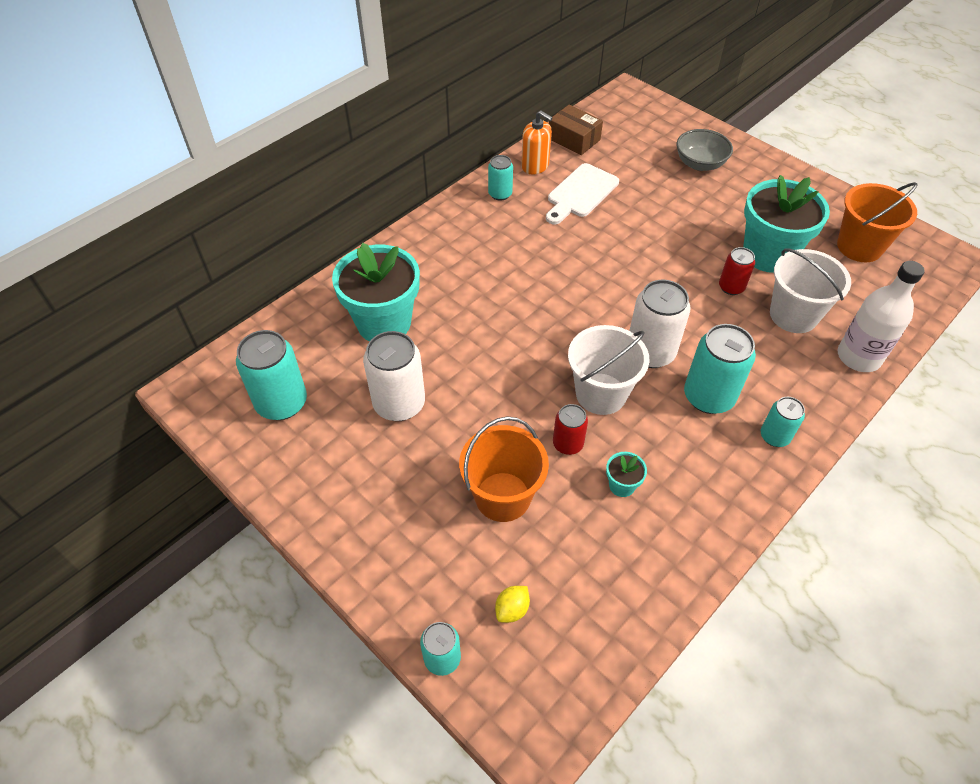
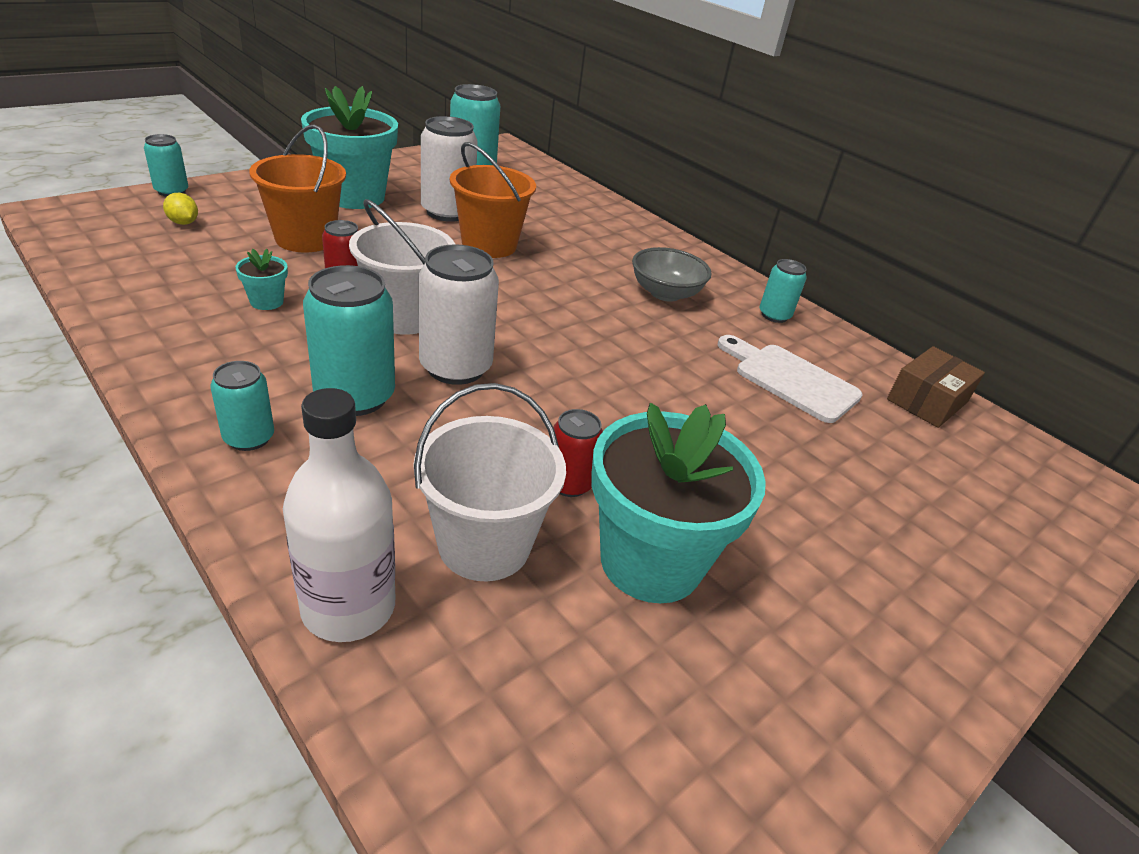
camera: 90 degrees right, 15 degrees down
turquoise flower pot [332,243,420,341] -> turquoise flower pot moved to [301,86,398,209]
orange soap dispenser [521,110,553,174] -> none
grey bowl [677,129,733,171] -> grey bowl moved to [632,247,712,302]
orange bucket [837,182,918,262] -> orange bucket moved to [450,142,536,258]

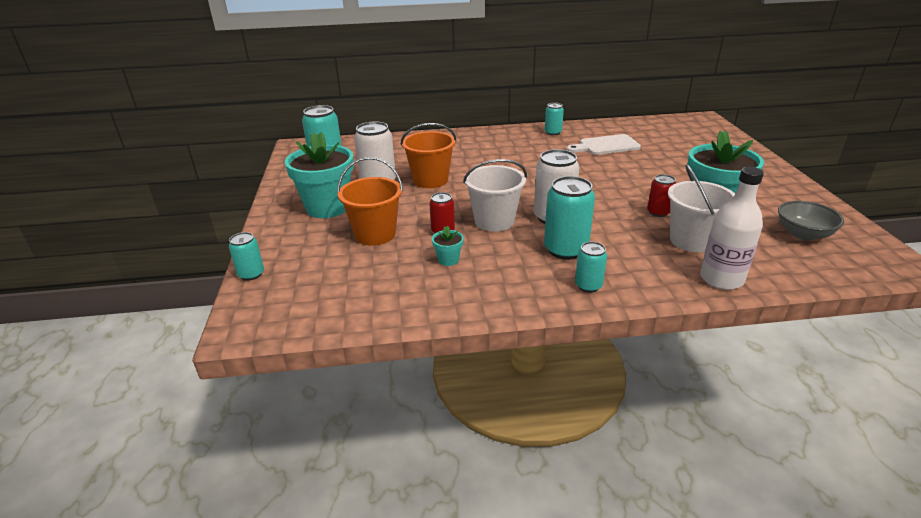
camera: 50 degrees left, 5 degrees down
yellow lemon [163,193,198,225] -> none
grey bowl [632,247,712,302] -> grey bowl moved to [778,201,844,240]
brown box [887,346,985,428] -> none

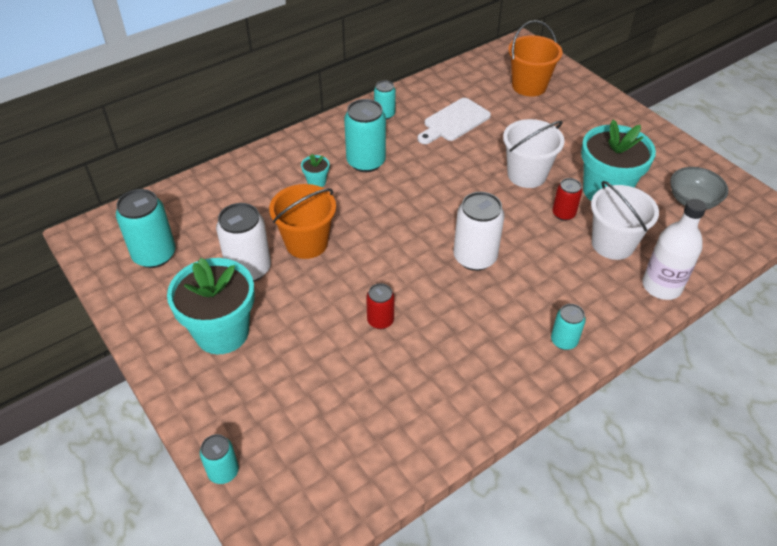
camera: 30 degrees left, 15 degrees up
orange bucket [337,157,403,246] -> orange bucket moved to [508,20,562,97]
turquoise flower pot [432,226,464,266] -> turquoise flower pot moved to [301,154,330,187]
white bucket [463,159,527,232] -> white bucket moved to [503,119,565,188]
turquoise can [544,176,595,260] -> turquoise can moved to [344,99,386,172]

